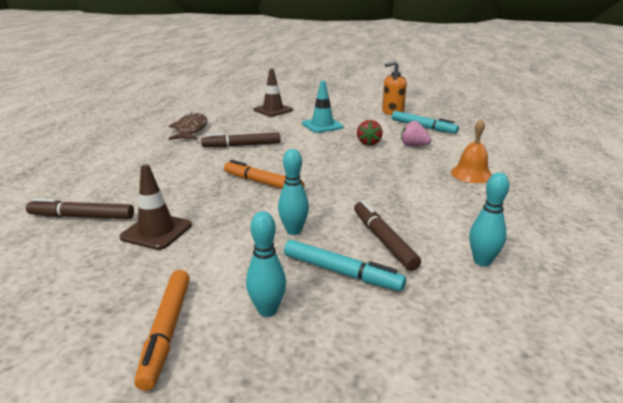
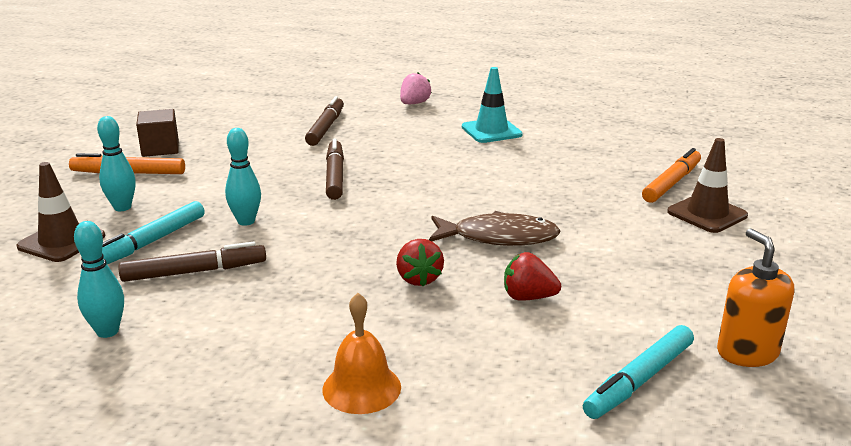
camera: 95 degrees right, 0 degrees up
brown traffic cone [119,164,192,250] -> brown traffic cone moved to [16,162,105,262]
brown fish [169,112,208,140] -> brown fish moved to [429,211,561,246]
brown marker [201,133,281,147] -> brown marker moved to [326,138,344,200]
orange marker [224,160,304,189] -> orange marker moved to [642,148,701,203]
turquoise traffic cone [302,81,344,133] -> turquoise traffic cone moved to [462,67,523,143]
pink strawberry [401,121,431,146] -> pink strawberry moved to [400,72,432,104]
none -> brown cube [136,109,179,157]
none -> red strawberry [396,239,444,287]

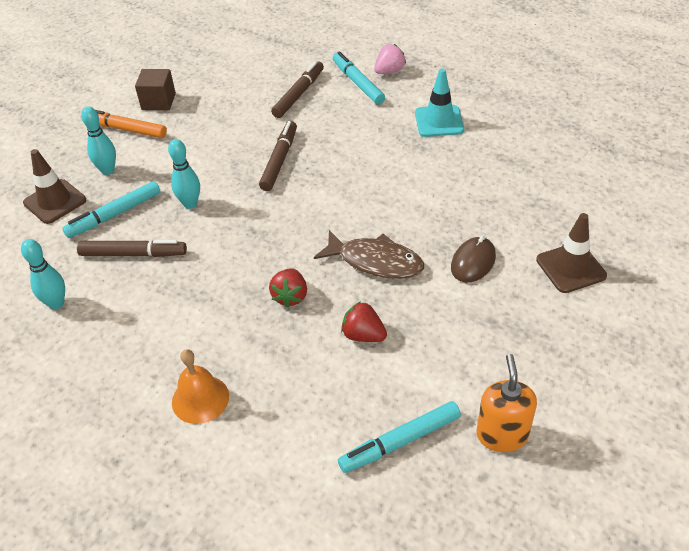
camera: 20 degrees right, 20 degrees up
orange marker [642,148,701,203] -> none
none -> turquoise marker [333,52,385,105]
none -> brown mouse [451,236,496,282]

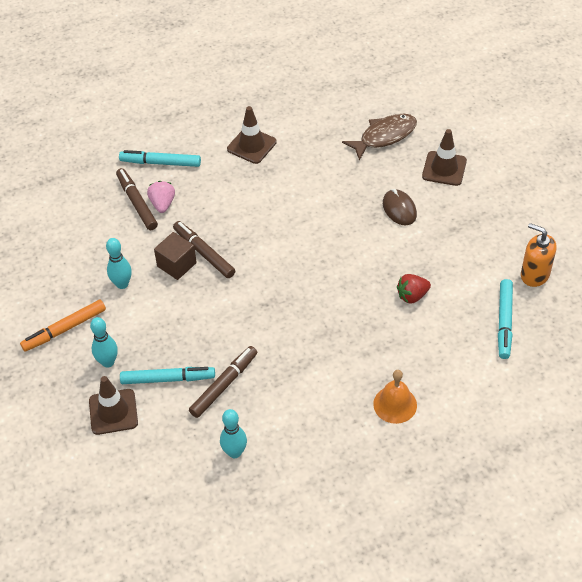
camera: 55 degrees left, 5 degrees up
turquoise marker [62,181,161,238] -> turquoise marker turned 90 degrees counterclockwise [120,367,215,384]
brown cube [135,69,176,110] -> brown cube moved to [154,232,197,280]
turquoise bowling pin [168,139,200,209] -> turquoise bowling pin moved to [106,238,132,289]
red strawberry [269,268,307,308] -> none
brown fish [314,230,424,279] -> brown fish moved to [342,114,417,161]
pink strawberry [374,44,406,74] -> pink strawberry moved to [147,181,175,213]
turquoise traffic cone [415,68,464,137] -> brown traffic cone [227,106,277,164]

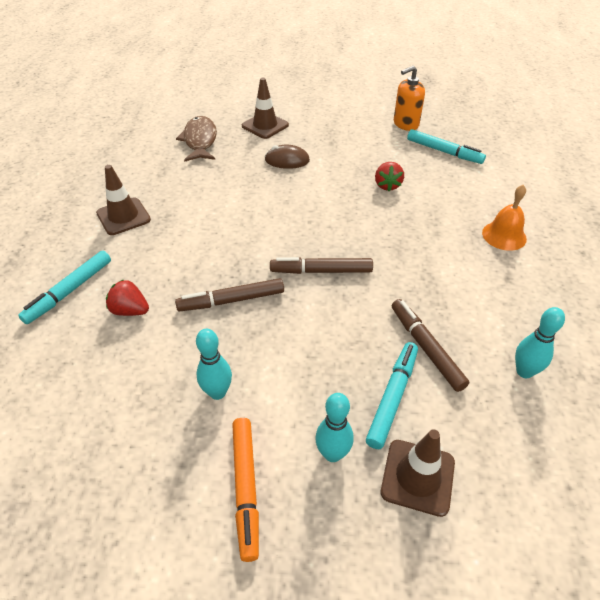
camera: 65 degrees left, 5 degrees down
brown marker [116,168,158,230] -> brown marker moved to [270,257,373,274]
pink strawberry [147,181,175,213] -> red strawberry [106,279,149,316]
brown cube [154,232,197,280] -> none

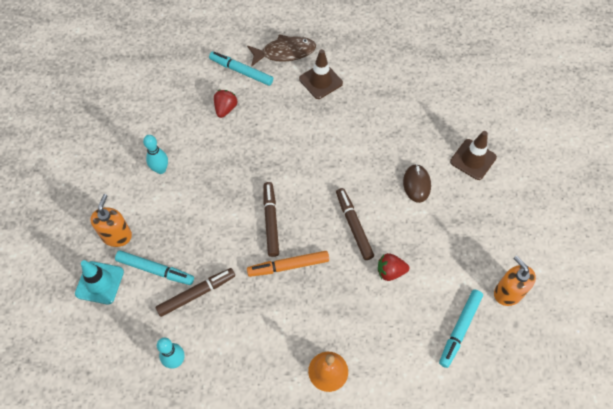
camera: 85 degrees right, 15 degrees up
brown marker [175,278,284,311] -> brown marker moved to [336,188,374,260]
brown fish [176,116,217,162] -> brown fish moved to [247,34,316,67]
orange marker [232,418,259,562] -> orange marker moved to [247,251,329,277]
turquoise bowling pin [315,393,354,462] -> orange soap dispenser [90,194,132,247]
brown traffic cone [381,429,455,517] -> turquoise traffic cone [75,260,124,305]

